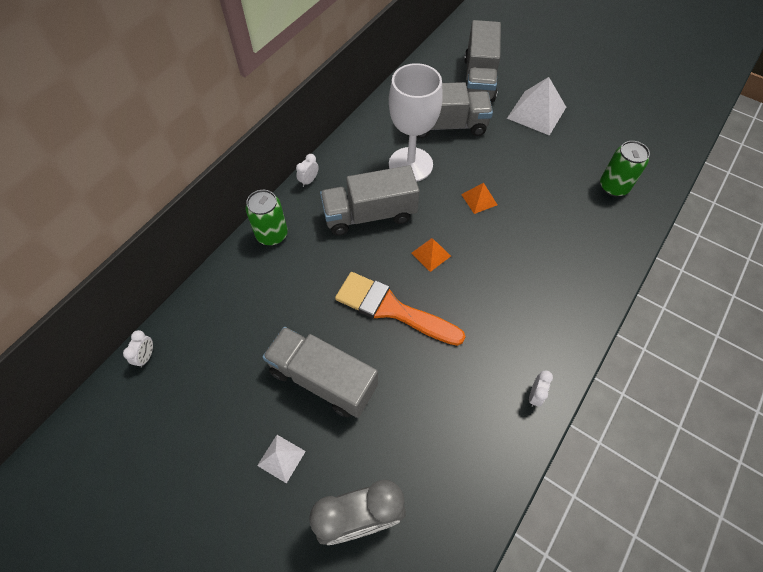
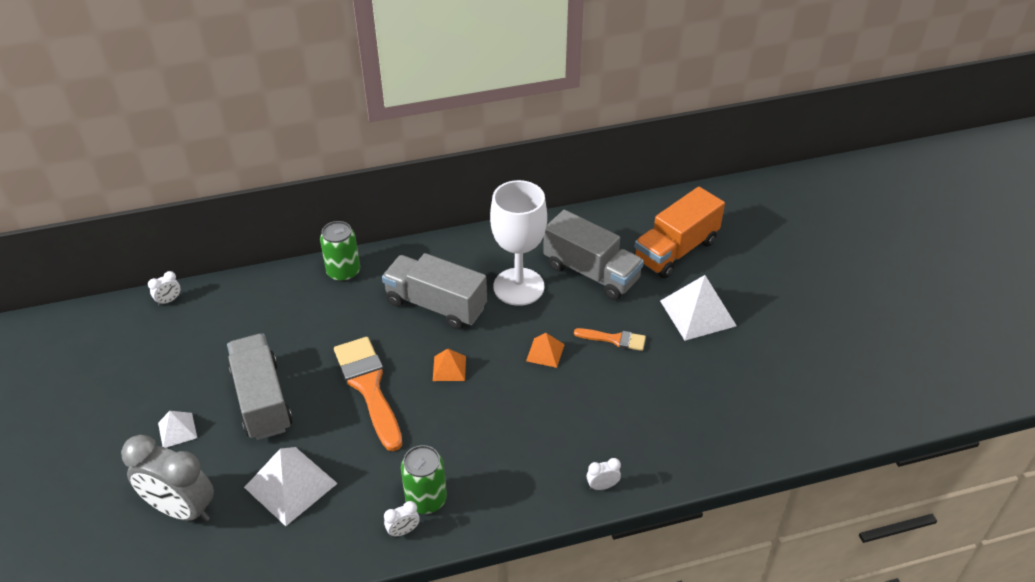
camera: 40 degrees right, 15 degrees down
white clock [296,154,319,187] -> white clock moved to [587,458,621,490]
grey truck [464,20,501,102] -> orange truck [634,187,725,278]
green can [600,141,650,197] -> green can moved to [401,445,447,514]
none -> white pyramid [244,447,338,526]
none -> orange brush [574,328,646,351]

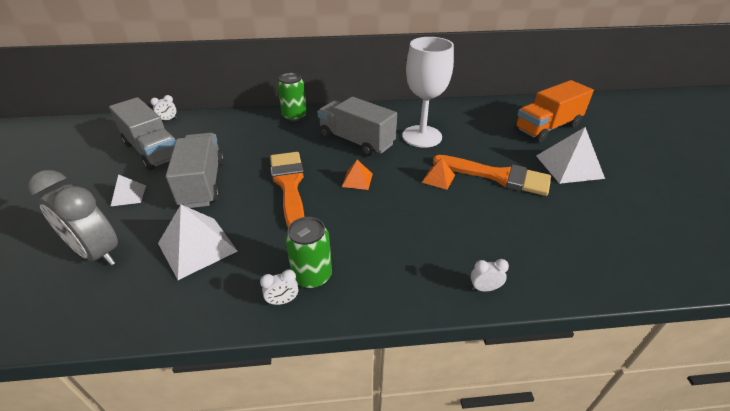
camera: 10 degrees right, 5 degrees down
grey truck [543,210,644,300] -> grey truck moved to [109,97,176,171]
orange brush [574,328,646,351] -> orange brush [433,155,551,196], size x1.92

